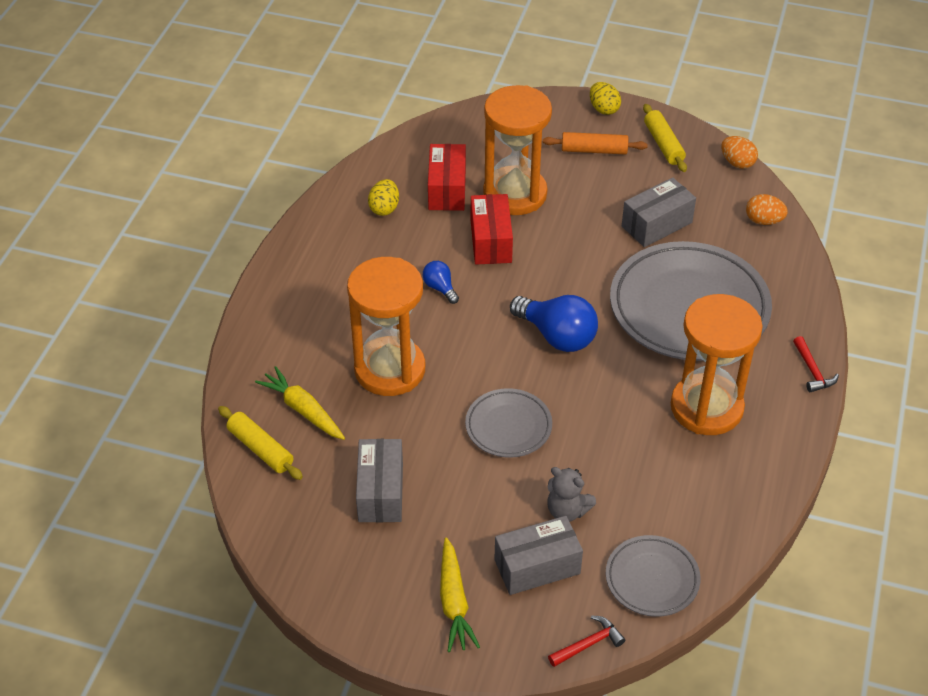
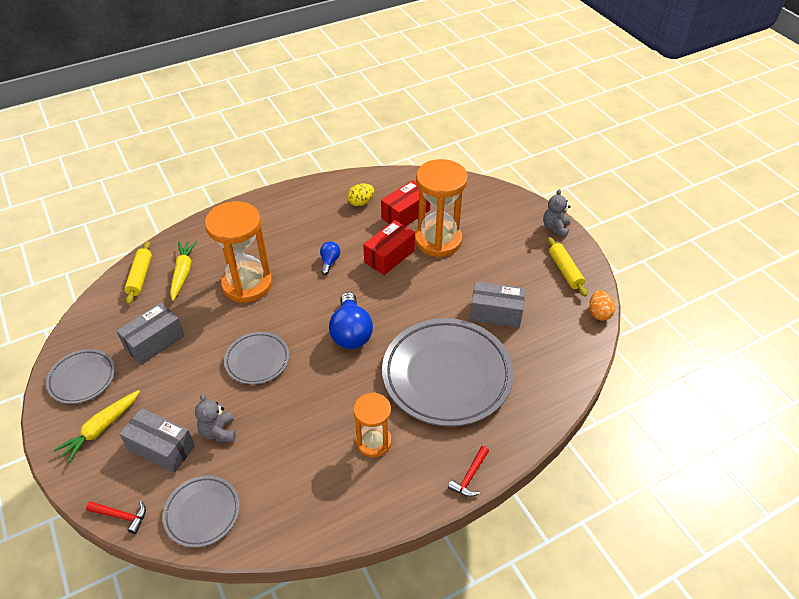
camera: 45 degrees right, 0 degrees up
orange rolling pin [543,132,648,155] -> none
yellow egg [590,82,621,115] -> grey teddy bear [543,189,571,237]
yellow rolling pin [643,104,687,172] -> yellow rolling pin turned 45 degrees counterclockwise [548,237,587,297]
orange hourglass [671,294,763,435] -> orange hourglass [353,392,392,457], size x0.59
orange egg [746,194,788,225] -> none
none -> grey plate [46,349,115,404]

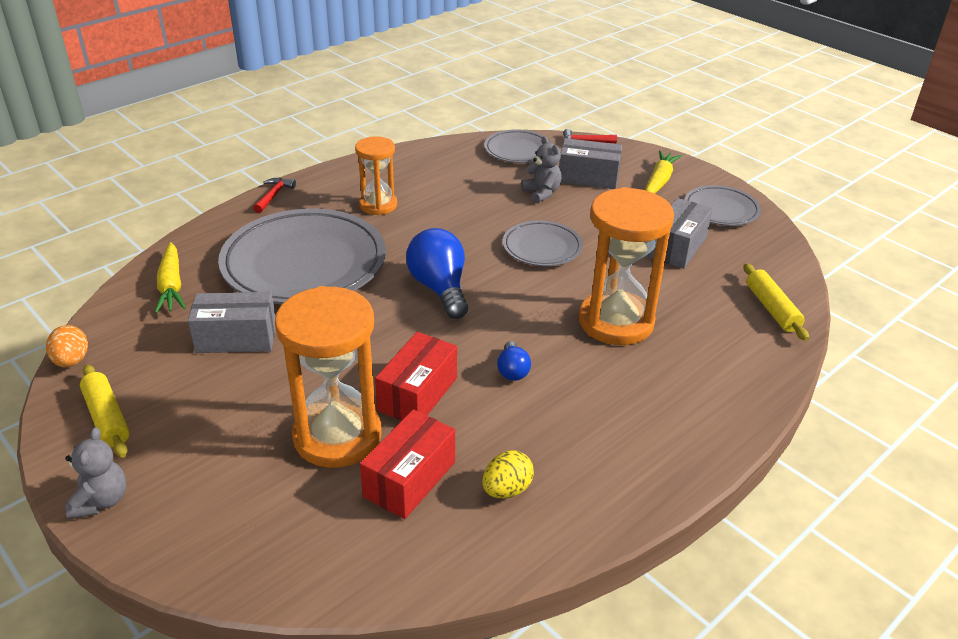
camera: 165 degrees right, 10 degrees down
yellow carrot [170,241,197,301] -> yellow carrot moved to [155,242,186,313]

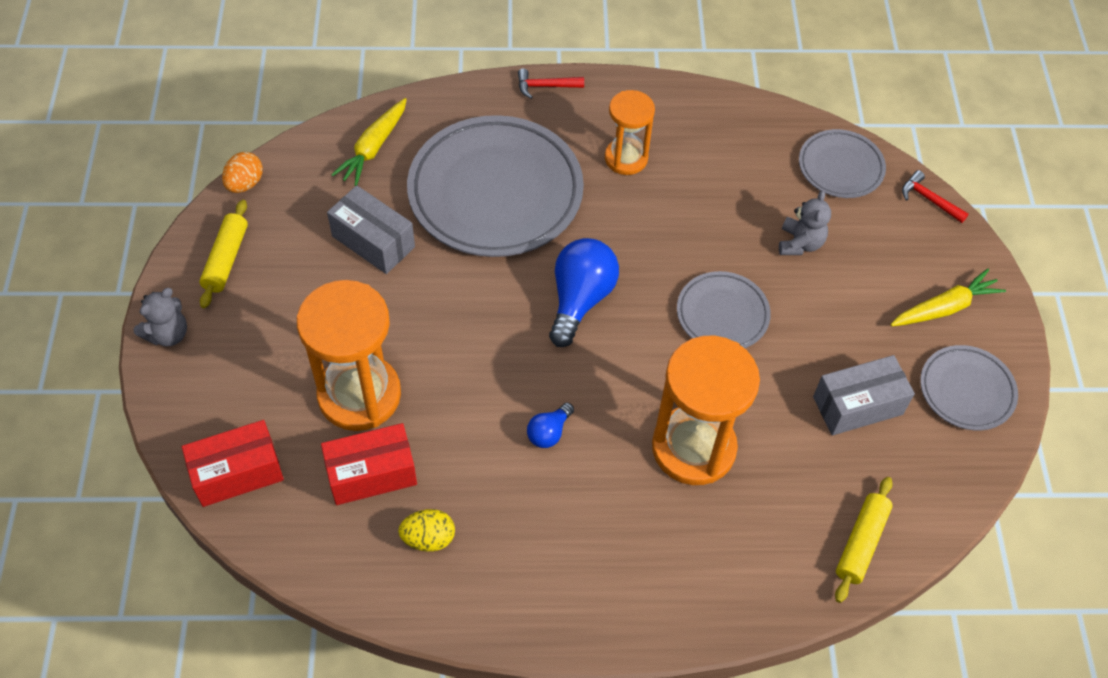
camera: 40 degrees right, 20 degrees up
red hammer [253,178,296,213] -> red hammer turned 150 degrees counterclockwise [518,69,584,99]
red box [375,332,457,421] -> red box moved to [182,420,284,507]
grey box [559,138,622,189] -> none

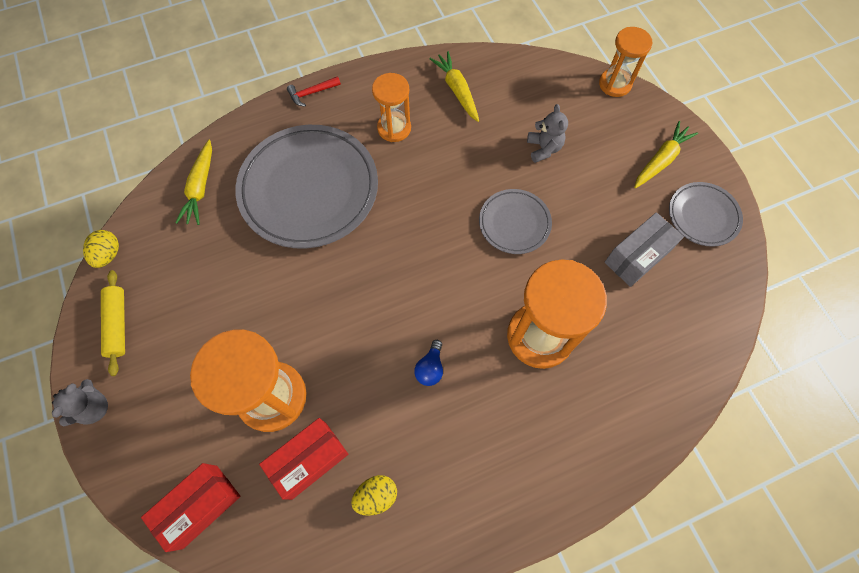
camera: 20 degrees left, 10 degrees up
orange egg [222,152,263,193] -> yellow egg [83,230,119,268]
grey box [327,185,415,274] -> none
blue light bulb [549,238,619,347] -> none
grey plate [799,129,886,198] -> none
yellow rolling pin [835,477,893,603] -> none
red hammer [902,170,968,223] -> orange hourglass [599,27,653,97]
none -> yellow carrot [429,51,479,122]

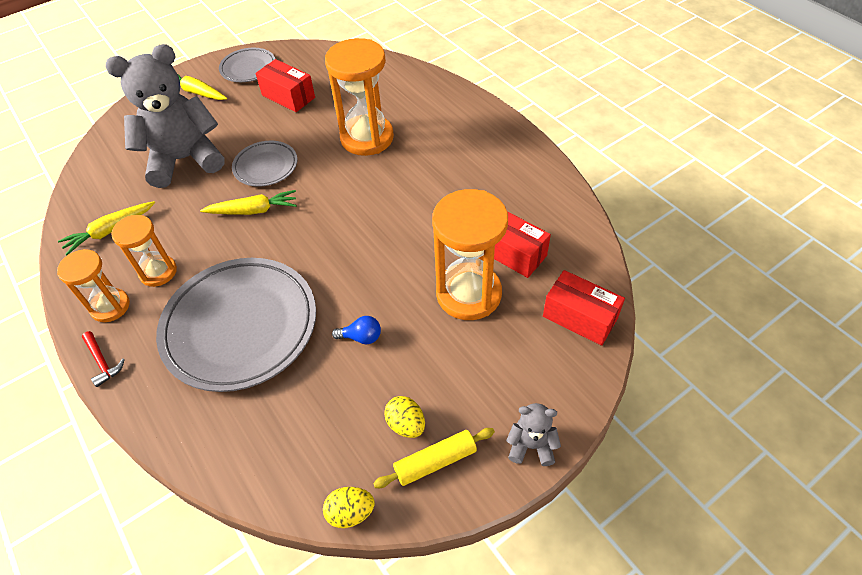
camera: 100 degrees left, 15 degrees down
yellow carrot [175,140,212,225] -> yellow carrot moved to [200,190,297,215]
yellow egg [351,475,397,516] -> yellow egg moved to [384,396,425,438]
blue light bulb [414,340,443,386] -> blue light bulb moved to [332,316,381,344]
grey teddy bear [527,104,568,163] -> grey teddy bear [105,44,224,188], size x2.35
orange hourglass [599,27,653,97] -> orange hourglass moved to [57,249,130,322]
grey box [605,212,684,287] -> red box [255,59,315,112]

